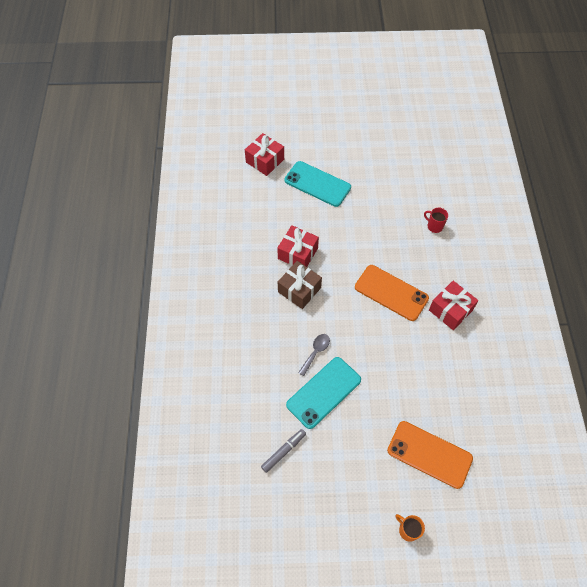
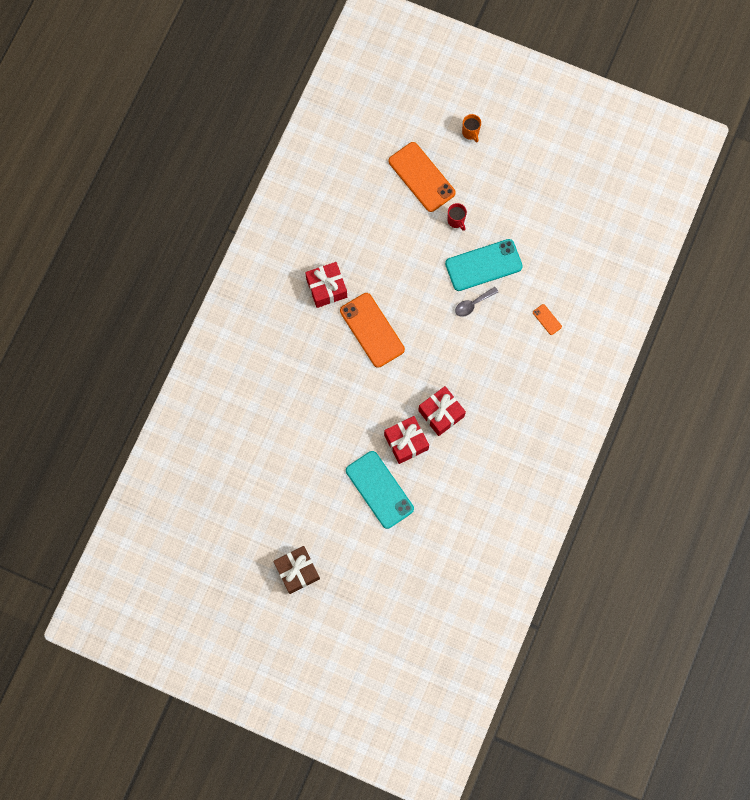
camera: 155 degrees left, 15 degrees up
red gift [245,133,284,176] -> red gift moved to [384,416,429,464]
grey marker [261,429,306,473] -> none
brown gift [278,261,322,309] -> brown gift moved to [273,546,320,594]
red mug [424,208,448,233] -> red mug moved to [447,203,467,231]
none -> orange phone [533,304,562,335]

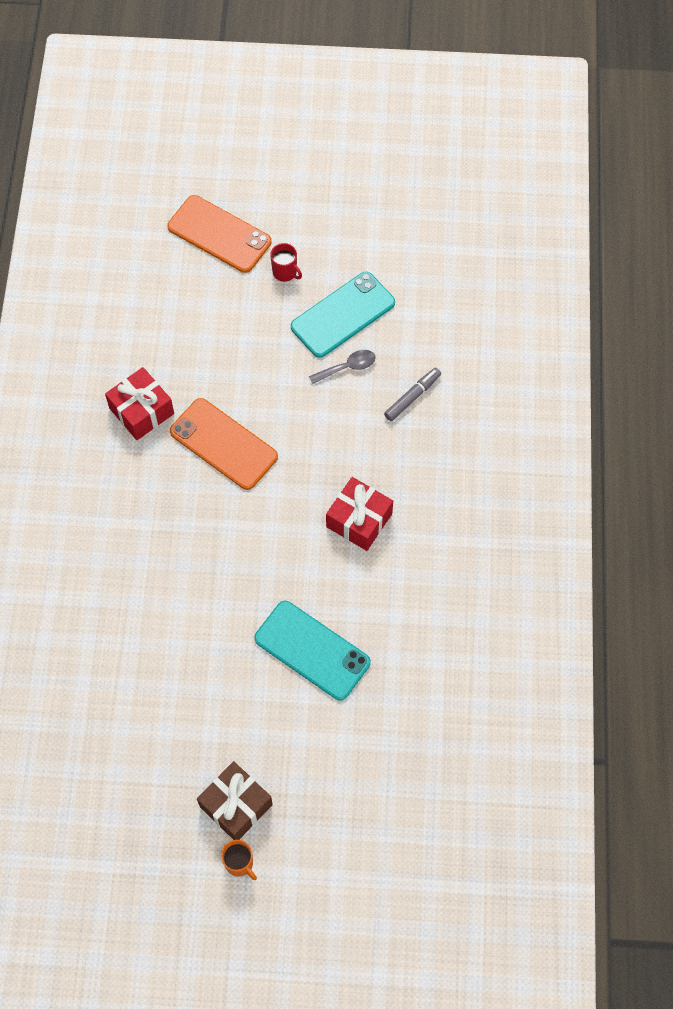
camera: 20 degrees left, 10 degrees down
red gift [384,416,429,464] -> none
grey spoon [455,287,498,317] -> grey spoon turned 150 degrees counterclockwise [309,350,376,384]
orange mug [462,114,481,142] -> orange mug moved to [221,840,257,880]
orange phone [533,304,562,335] -> none
none -> grey marker [384,368,441,421]

